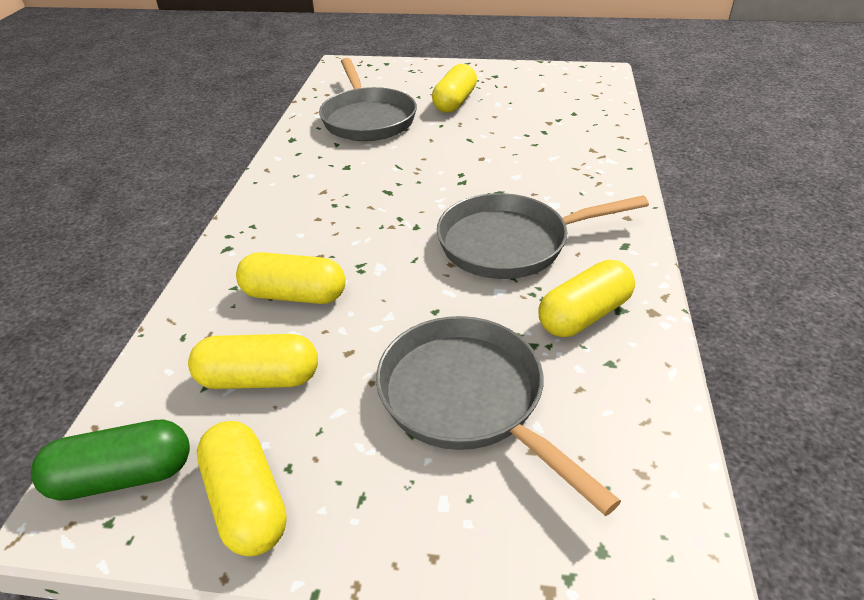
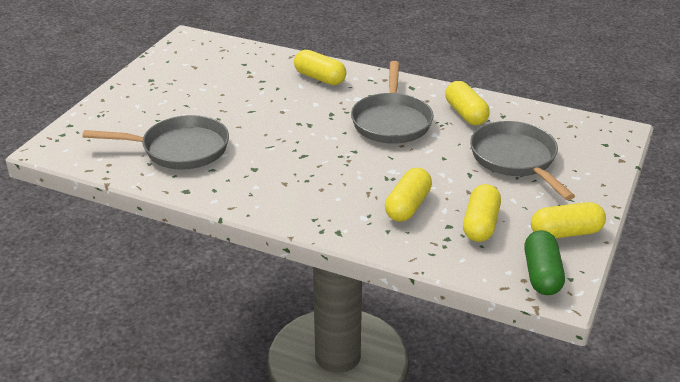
camera: 75 degrees left, 5 degrees down
grey pan [376,316,621,516] -> grey pan turned 90 degrees clockwise [470,121,575,200]
yellow capsule [432,64,477,113] -> yellow capsule moved to [294,50,346,85]

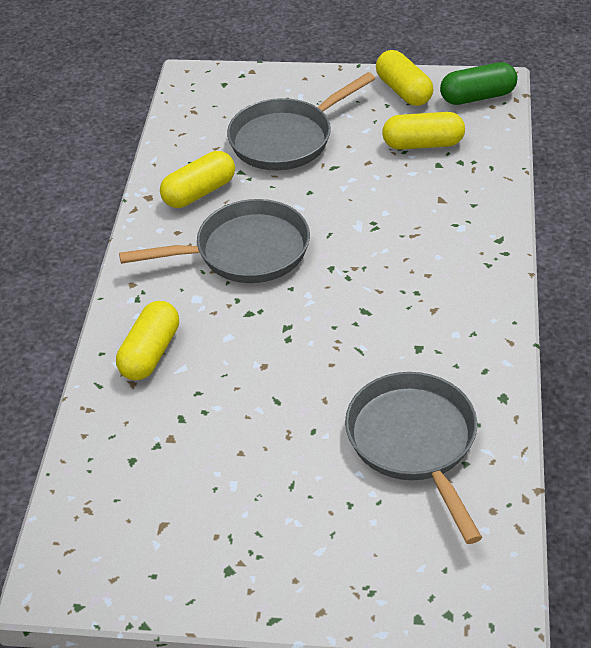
camera: 105 degrees left, 10 degrees up
yellow capsule [385,168,432,222] -> none

